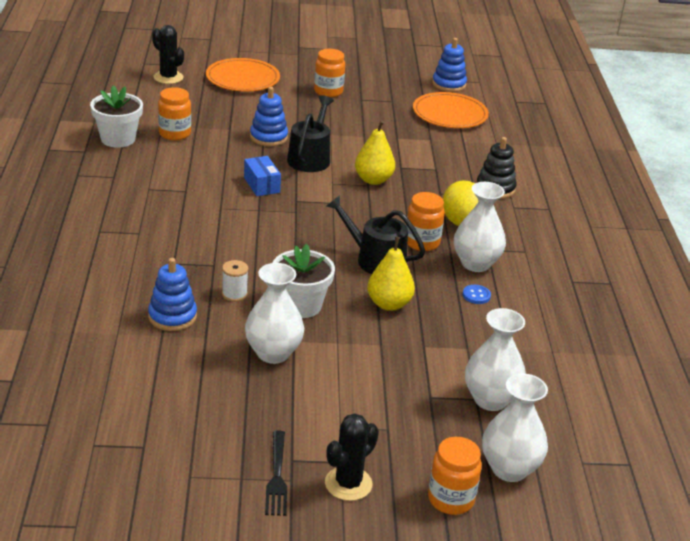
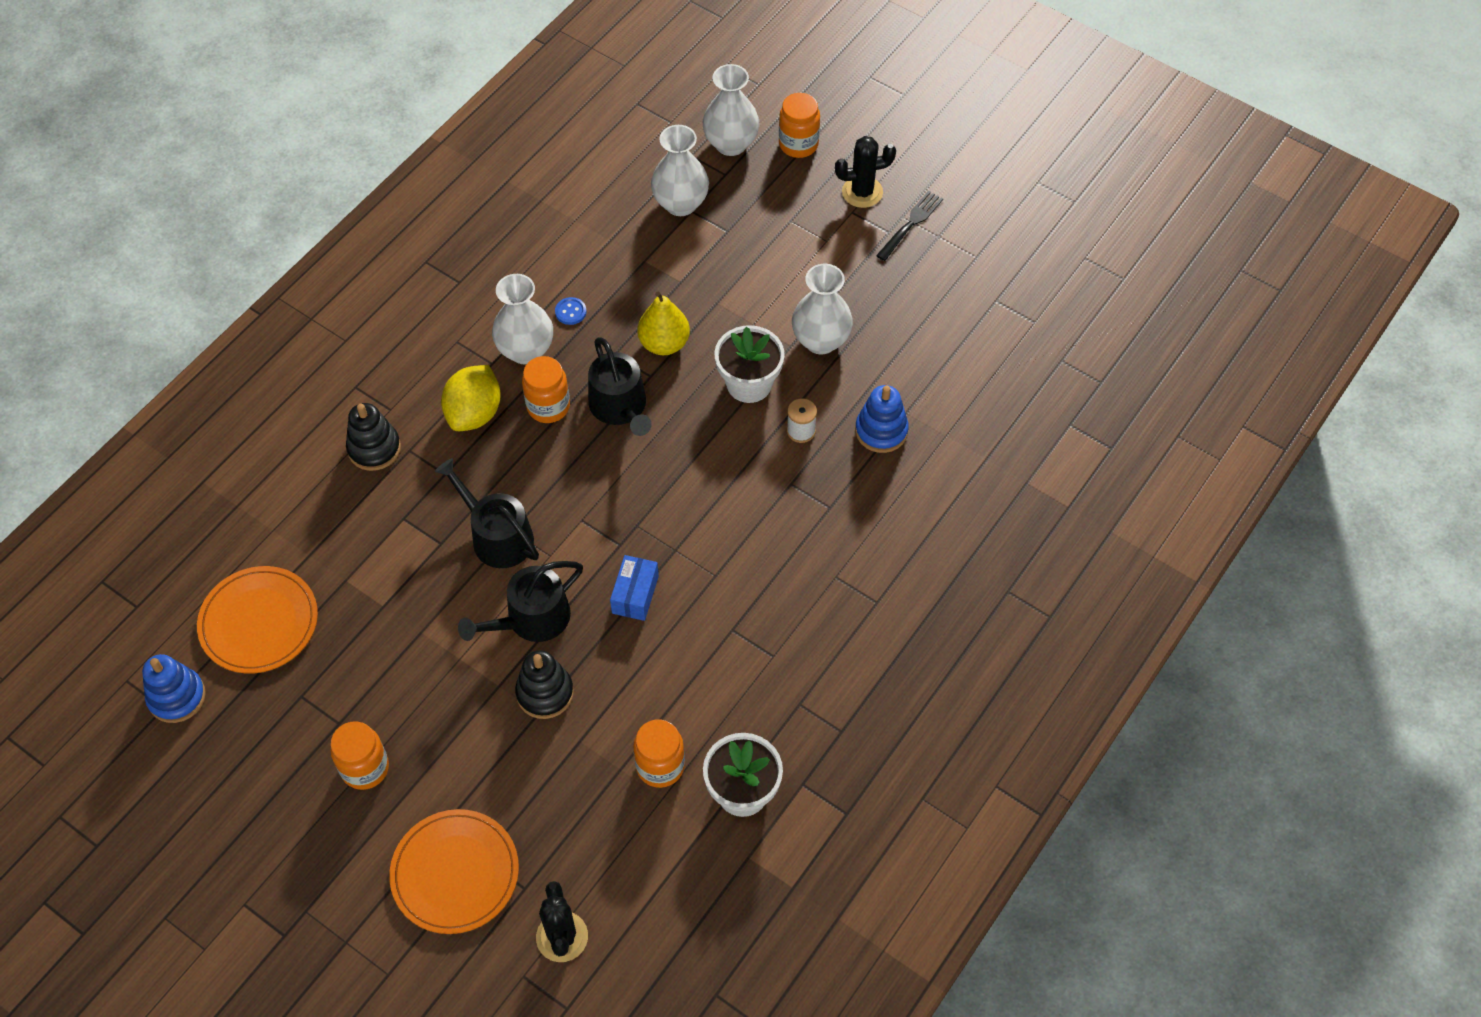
camera: 140 degrees left, 25 degrees up
blue stacking toy [250,87,288,146] -> black stacking toy [515,650,574,719]
yellow pear [355,120,395,185] -> black watering can [435,458,539,568]

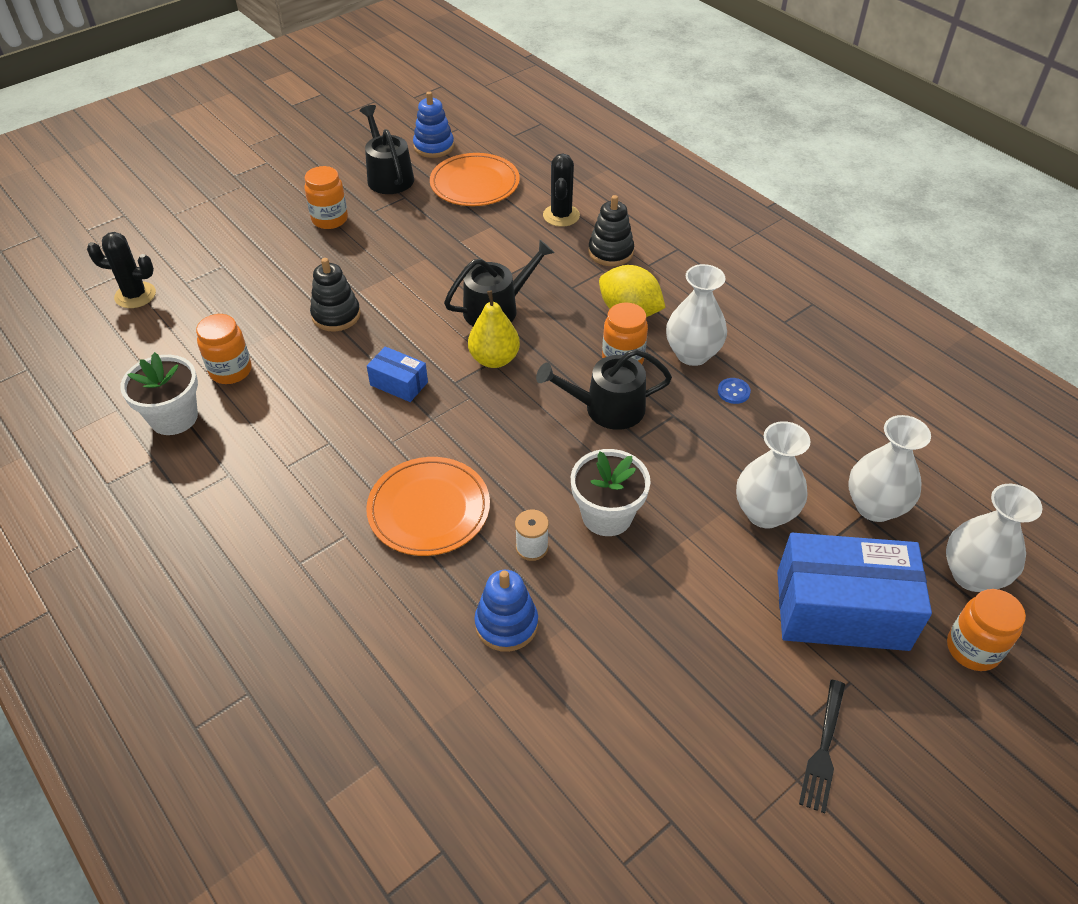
camera: 105 degrees right, 10 degrees down
orange plate [389,809,519,934] -> orange plate moved to [366,457,490,556]
black watering can [458,561,583,642] -> black watering can moved to [360,105,414,194]
yellow pear [637,292,690,355] -> yellow pear moved to [468,290,520,368]
white vase [792,264,853,354] -> white vase moved to [736,421,811,528]
black cactus [835,136,896,208] -> black cactus moved to [543,154,580,227]
black fork [876,191,943,261] -> black fork turned 60 degrees clockwise [799,680,845,813]
none -> blue box [777,533,932,651]

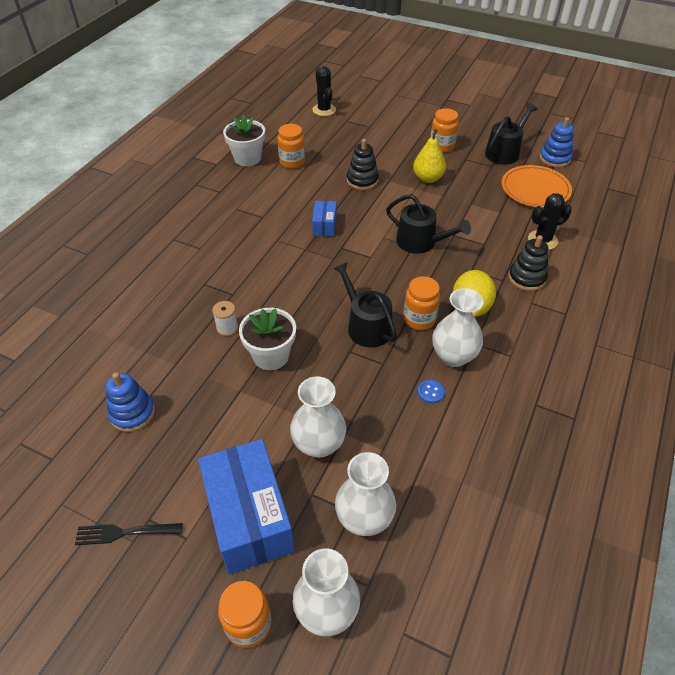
camera: 65 degrees right, 0 degrees up
orange plate [366,457,490,556] -> none
yellow pear [468,290,520,368] -> yellow pear moved to [413,129,446,183]
blue stacking toy [474,570,538,652] -> blue stacking toy moved to [106,372,155,432]

